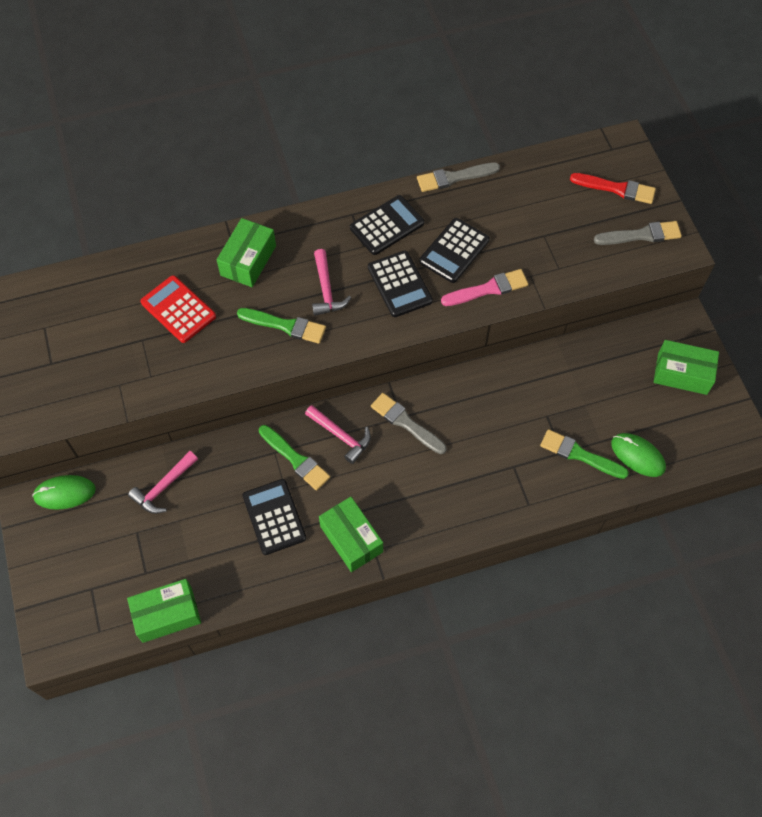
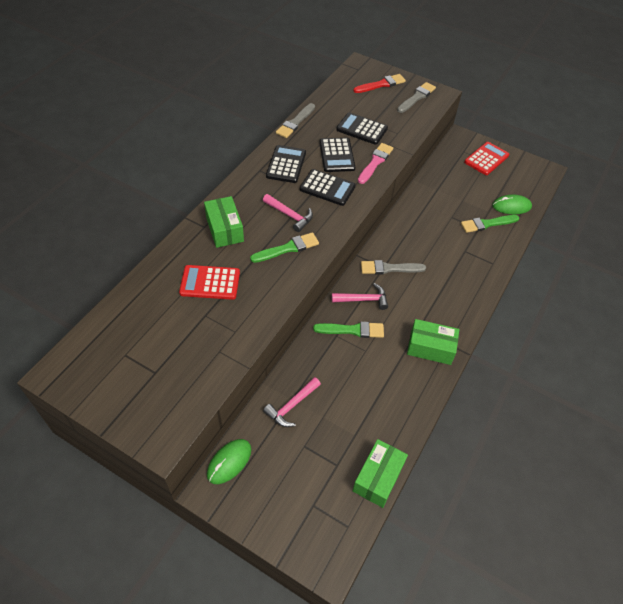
camera: 45 degrees left, 10 degrees down
pink hammer [128,451,198,514] -> pink hammer turned 45 degrees clockwise [263,377,321,427]
black calculator [242,479,306,555] -> black calculator moved to [336,112,388,145]
green box [654,340,719,395] -> red calculator [464,142,509,175]

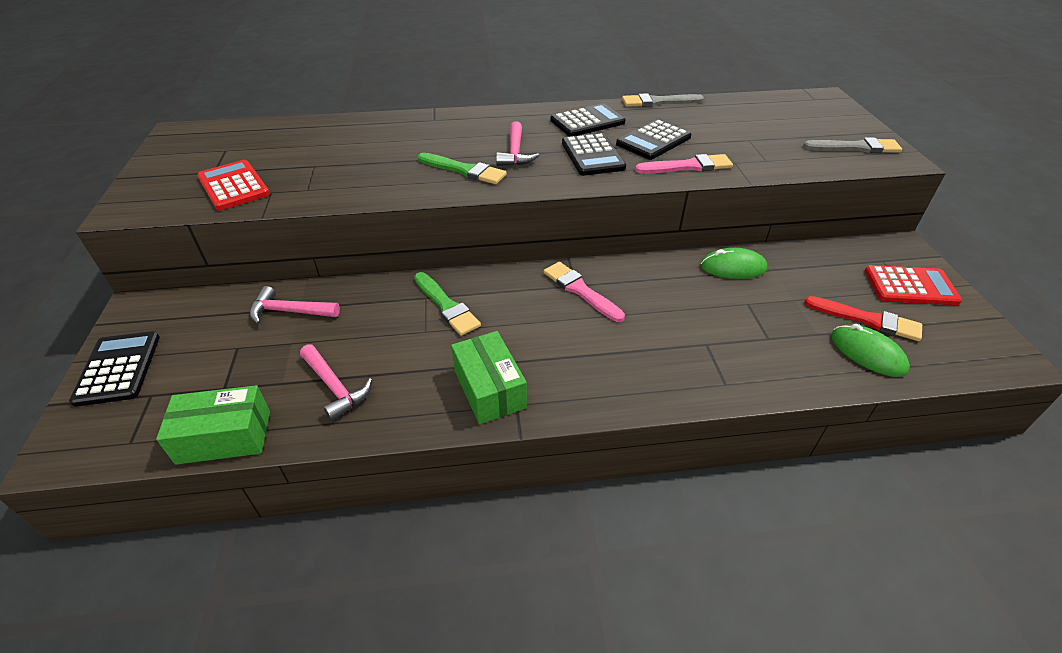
camera: 55 degrees right, 10 degrees down
red calculator [179,265,240,300] -> red calculator moved to [197,160,270,210]
green box [204,196,244,248] -> none
green mouse [207,439,251,484] -> green mouse moved to [700,248,767,279]
pink hammer [332,283,388,310] -> pink hammer moved to [300,344,372,421]
black calculator [336,112,388,145] -> black calculator moved to [69,331,160,407]
red brush [353,74,406,93] -> red brush moved to [804,296,922,341]
grey brush [361,260,426,274] -> pink brush [544,262,625,322]
green brush [461,215,519,233] -> none

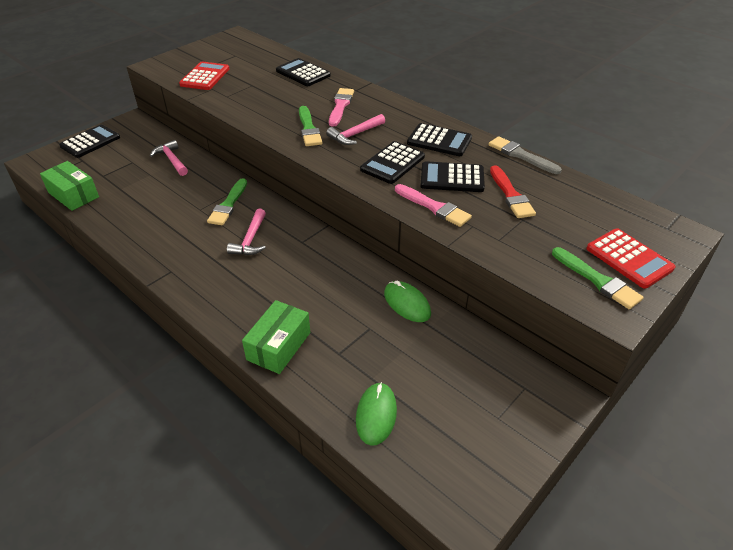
camera: 50 degrees right, 0 degrees up
pink hammer [300,344,372,421] -> pink hammer moved to [227,208,266,255]
green box [451,331,527,424] -> green box moved to [242,300,310,374]
pink brush [544,262,625,322] -> pink brush moved to [329,88,354,127]
grey brush [803,137,902,153] -> green brush [552,247,644,309]
red brush [804,296,922,341] -> red brush moved to [490,165,536,218]
red calculator [865,265,962,305] -> red calculator moved to [587,228,675,289]
none -> black calculator [276,58,331,86]

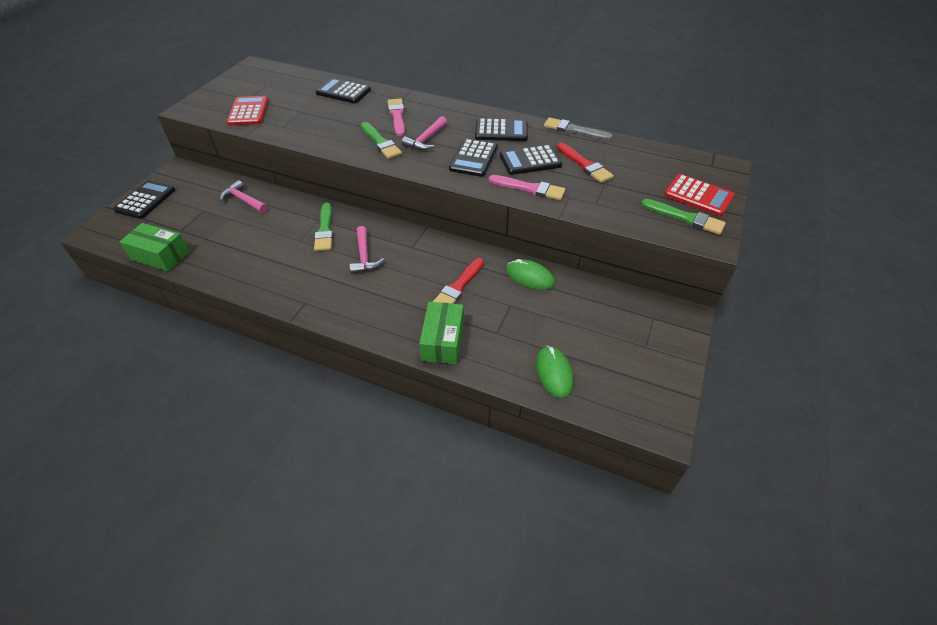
camera: 20 degrees left, 5 degrees up
none -> red brush [433,258,484,304]

